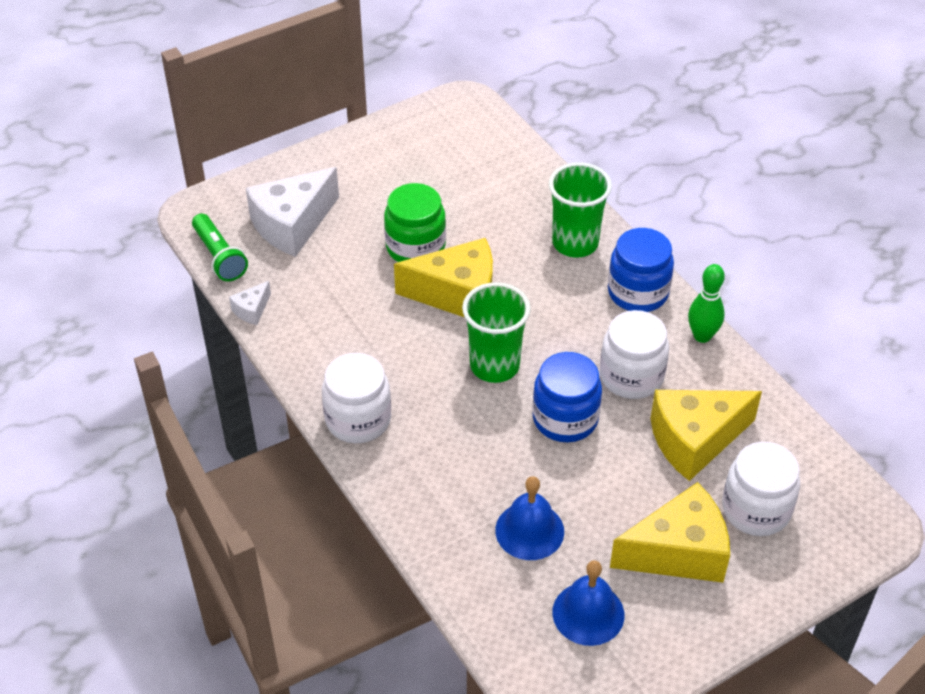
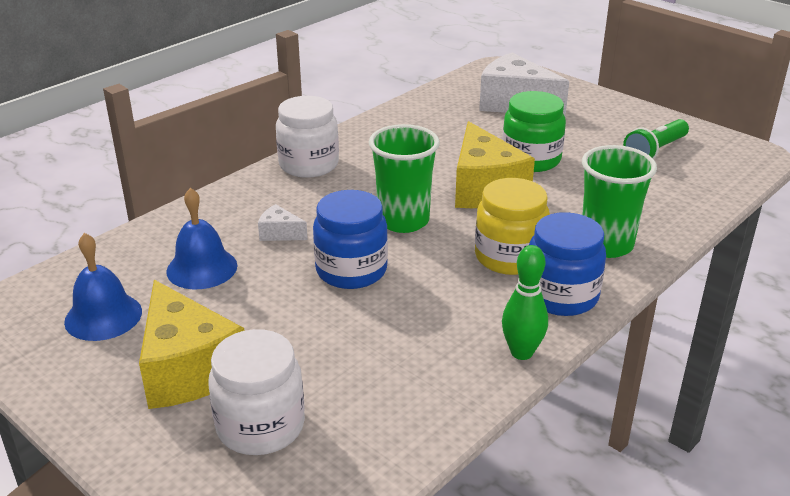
camera: 75 degrees right, 15 degrees down
green flashlight [192,213,248,281] -> green flashlight moved to [623,119,689,159]
white cheese [229,281,271,325] -> white cheese moved to [258,204,308,241]
white jar [600,310,669,399] -> none
yellow cheese [651,390,762,481] -> none
none -> yellow jar [475,178,550,275]

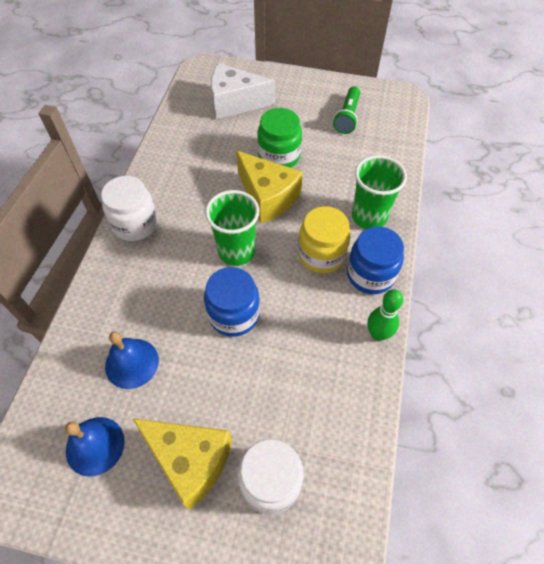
camera: 30 degrees left, 25 degrees up
white cheese [258,204,308,241] -> none

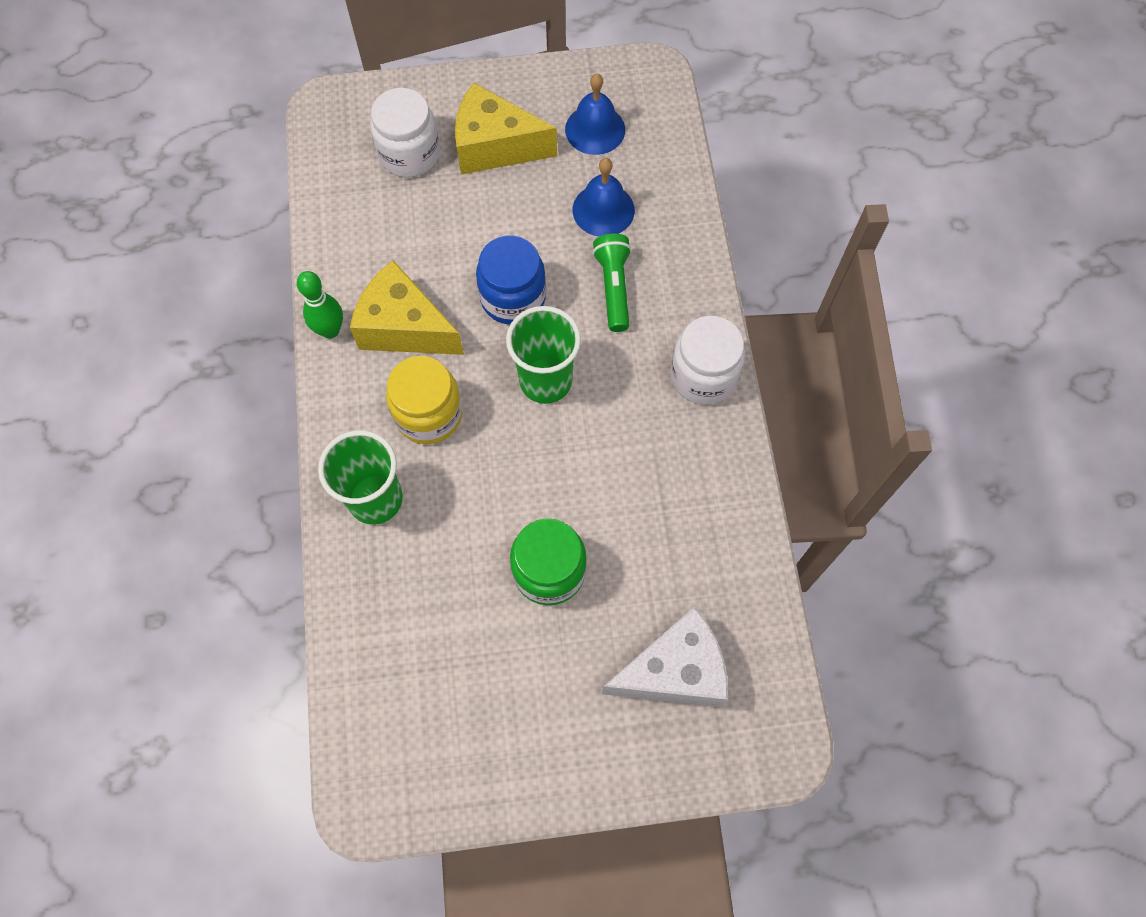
camera: 160 degrees right, 10 degrees up
yellow cheese [236,151,303,224] -> yellow cheese moved to [350,260,464,355]
green flashlight [333,86,360,134] -> green flashlight moved to [592,234,631,332]
blue jar [347,227,404,294] -> none

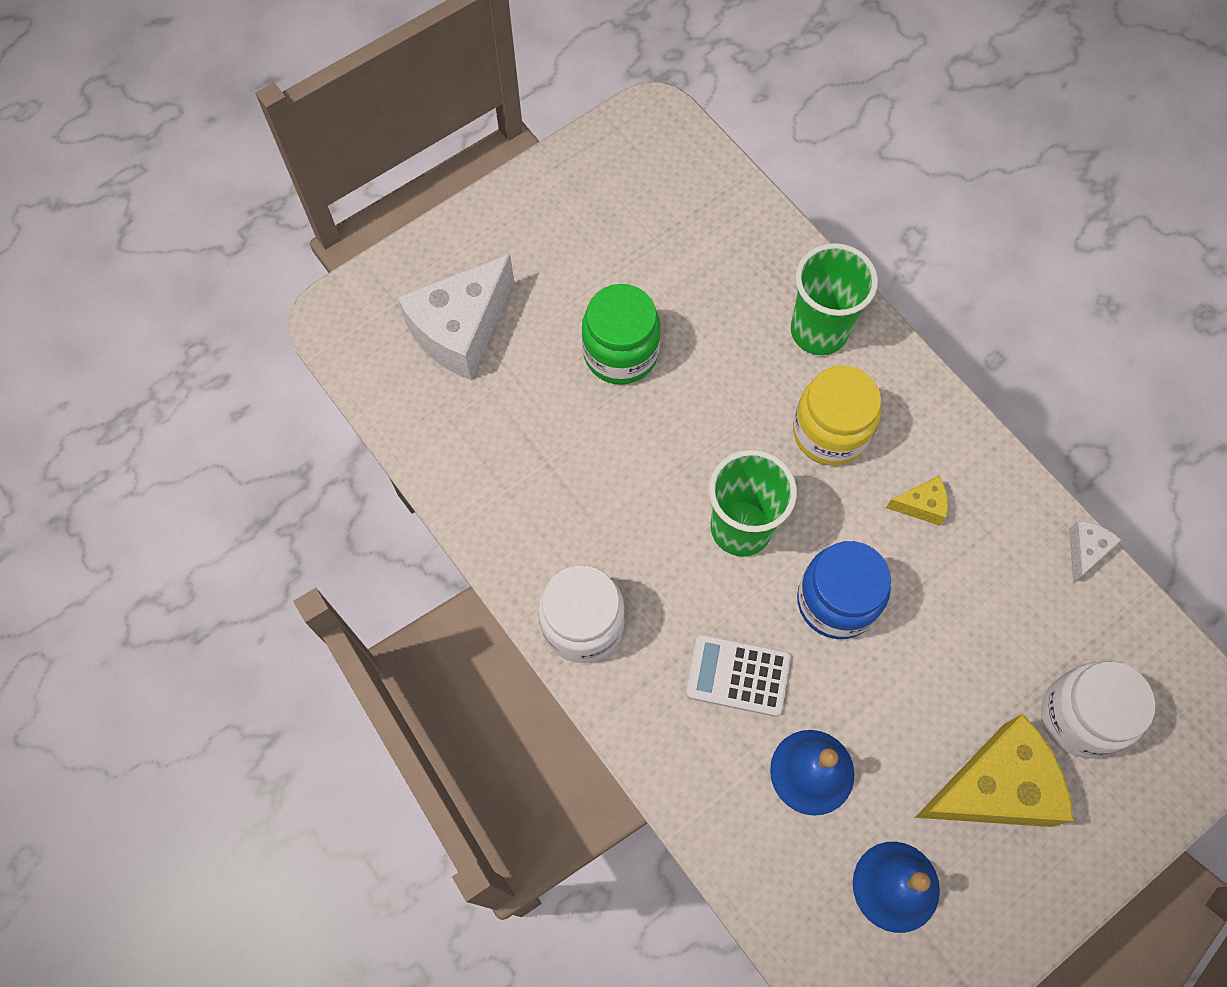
camera: 150 degrees right, 0 degrees up
green bowling pin [297,271,343,338] -> none
yellow cheese [350,260,464,355] -> yellow cheese [886,476,948,526], size x0.45
green flashlight [592,234,631,332] -> white calculator [686,634,791,717]
none -> white cheese [1069,521,1121,582]

